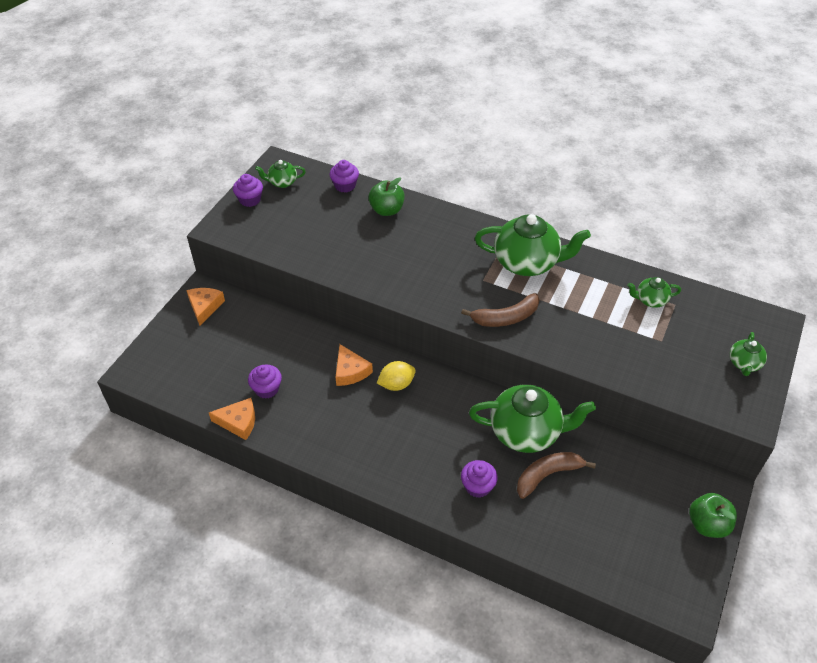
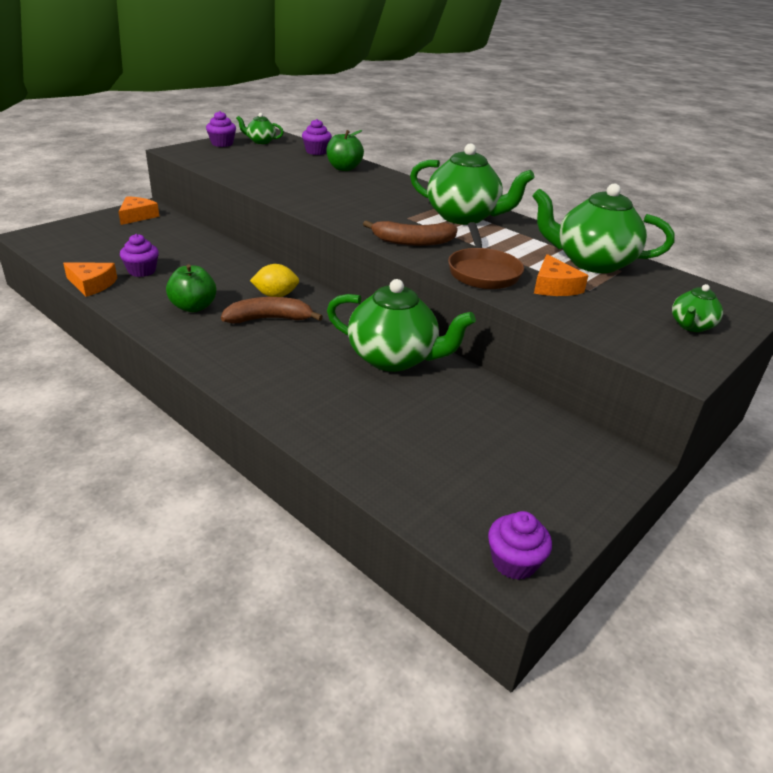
camera: 15 degrees right, 15 degrees down
orange cheese [336,344,373,386] -> orange cheese moved to [534,254,589,296]
purple cupcake [461,460,498,498] -> purple cupcake moved to [488,511,552,580]
brown banana [517,452,596,499] -> brown banana moved to [221,297,323,323]
green teapot [627,277,681,308] -> green teapot [532,183,674,273], size x2.06
green apple [689,493,737,538] -> green apple moved to [166,264,216,312]
none -> brown pan [448,222,524,289]

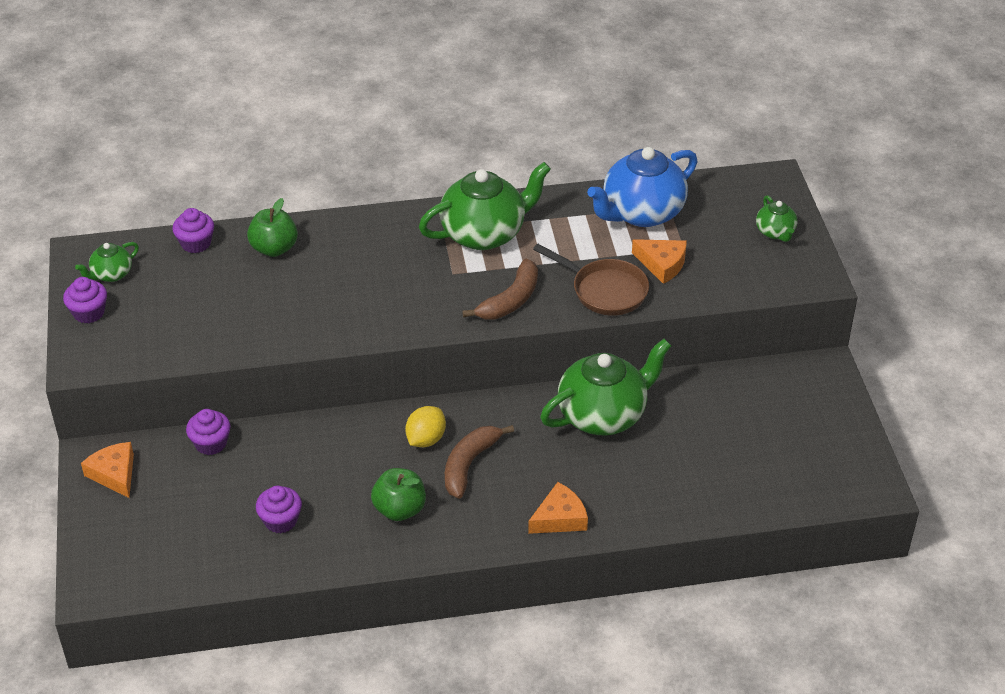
camera: 50 degrees left, 10 degrees up
orange cheese [63,263,117,297] -> orange cheese moved to [528,482,588,534]
purple cupcake [488,511,552,580] -> purple cupcake moved to [186,409,231,455]
green teapot [532,183,674,273] -> blue teapot [587,147,698,227]

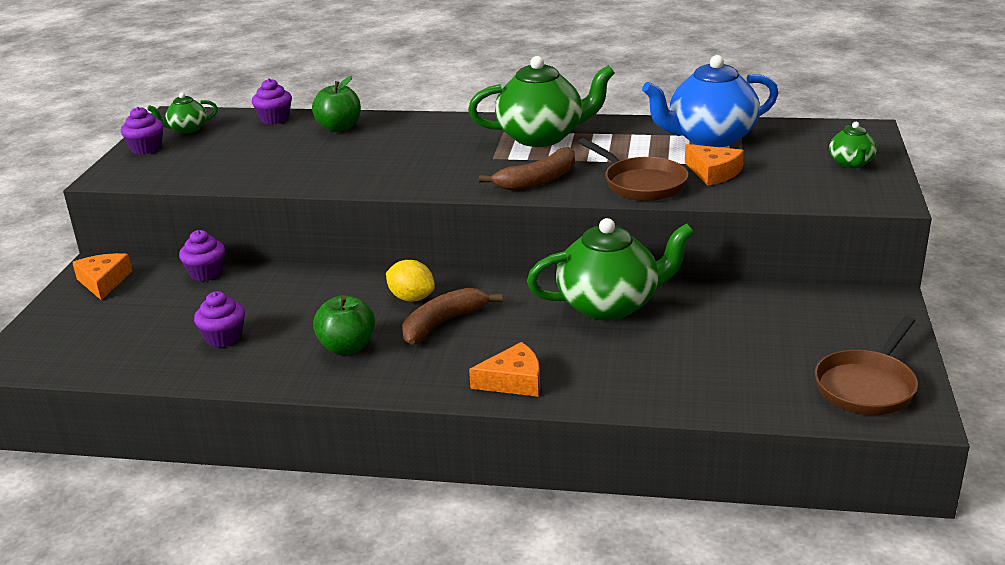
camera: 20 degrees right, 15 degrees down
yellow lemon [405,406,446,447] -> yellow lemon turned 75 degrees clockwise [386,260,435,302]
none -> brown pan [815,316,918,415]

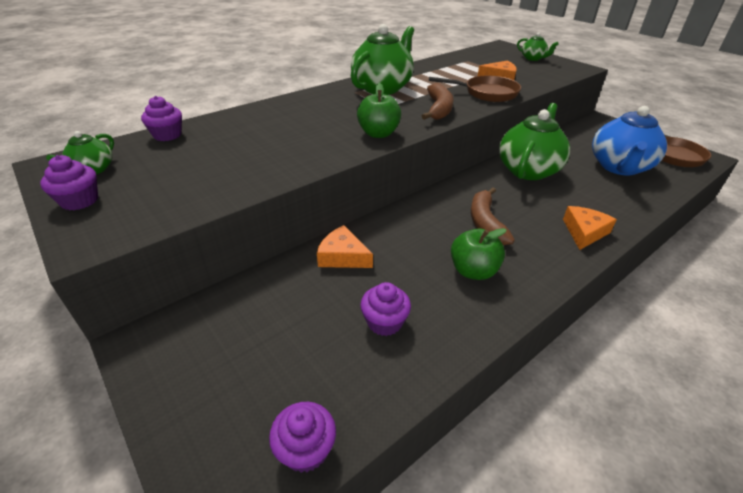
camera: 50 degrees left, 10 degrees up
orange cheese [72,253,132,300] -> orange cheese moved to [317,225,373,268]
purple cupcake [179,230,225,281] -> purple cupcake moved to [269,402,336,473]
green apple [312,76,361,132] -> green apple moved to [357,83,401,138]
yellow lemon [386,260,435,302] -> none
blue teapot [642,55,778,147] -> blue teapot moved to [592,106,667,175]

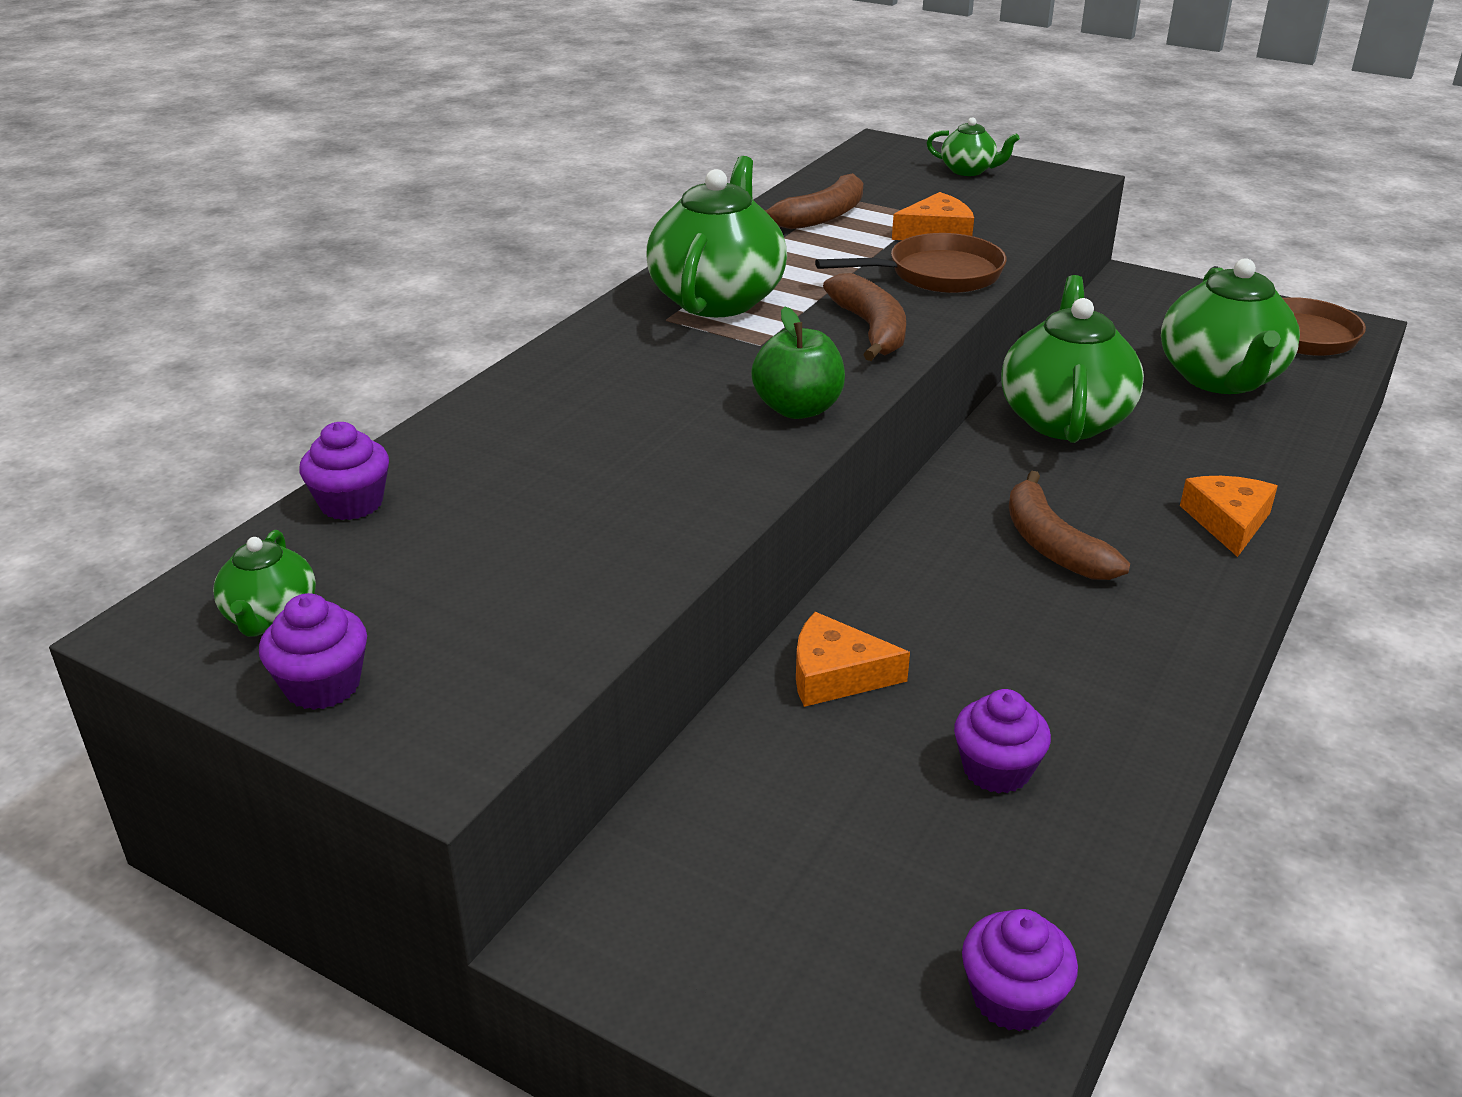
camera: 20 degrees left, 5 degrees down
green apple [451,228,507,280] -> none
blue teapot [592,106,667,175] -> green teapot [1161,258,1300,394]
none -> brown banana [764,173,863,229]

